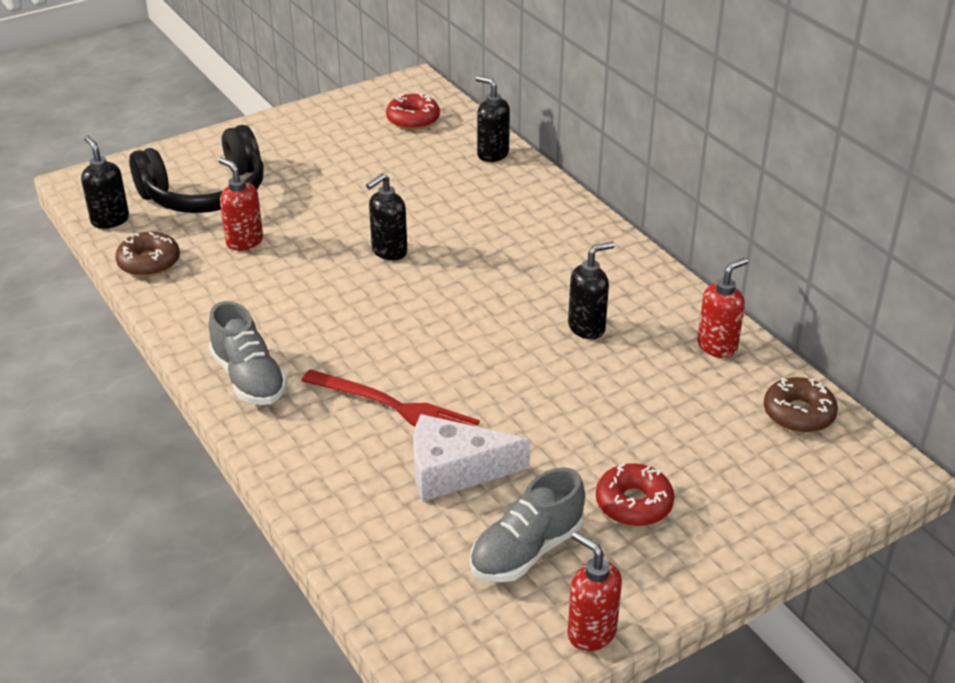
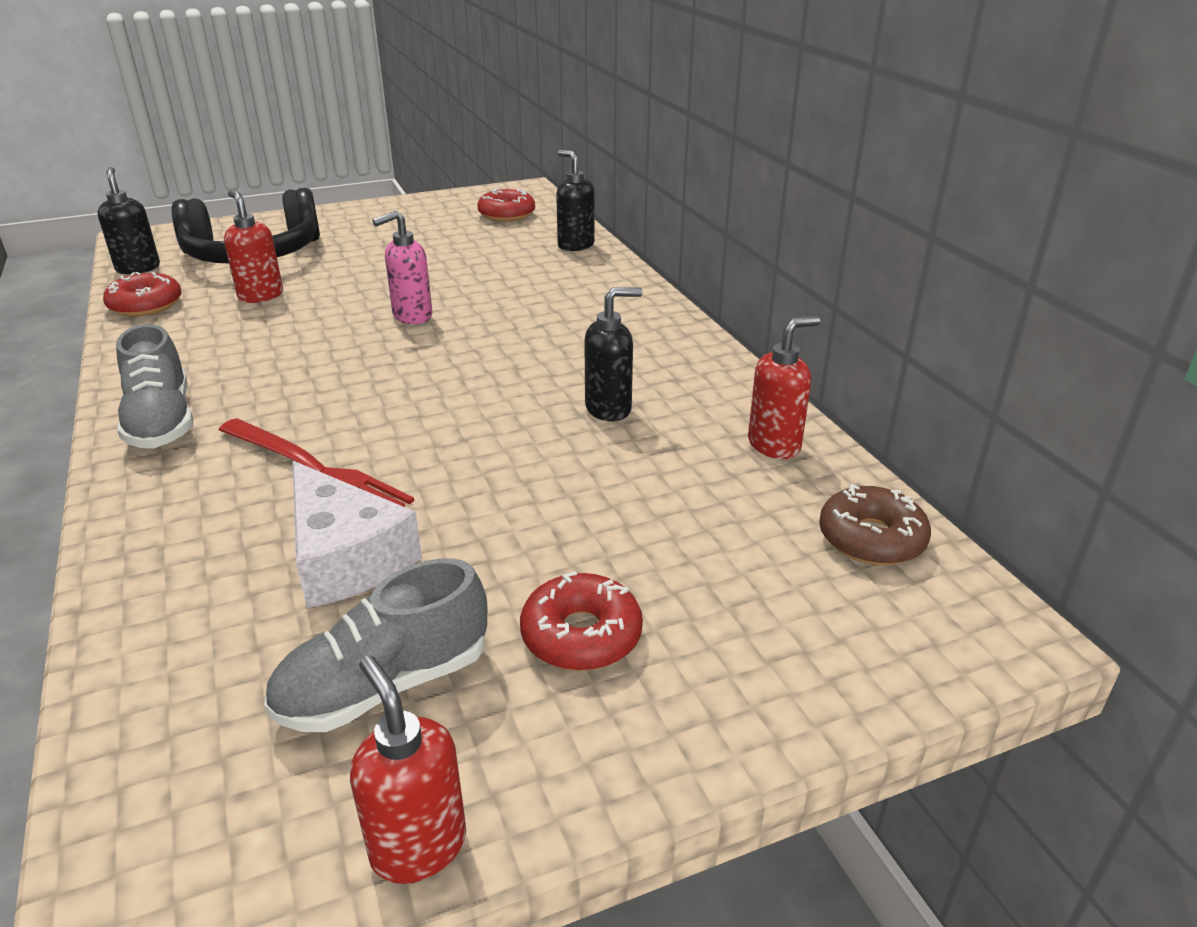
camera: 10 degrees right, 5 degrees down
brown donut [115,232,180,277] -> red donut [103,272,182,316]
black soap dispenser [366,173,407,260] -> pink soap dispenser [372,211,432,324]
white cheese [413,414,531,502] -> white cheese turned 135 degrees counterclockwise [293,461,422,609]

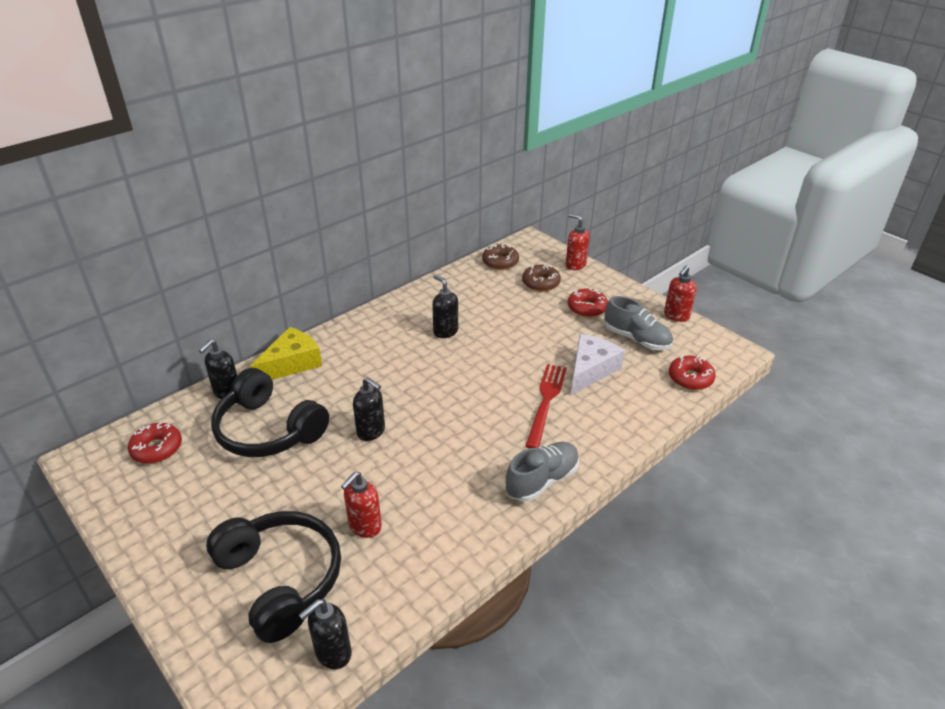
camera: 110 degrees left, 5 degrees up
red donut [103,272,182,316] -> red donut moved to [669,356,716,390]
pink soap dispenser [372,211,432,324] -> black soap dispenser [353,377,385,441]
red soap dispenser [748,316,820,459] -> red soap dispenser moved to [566,213,590,270]
none -> black headphones [211,368,329,457]
none -> yellow cheese [250,327,322,380]
none -> brown donut [522,264,561,291]

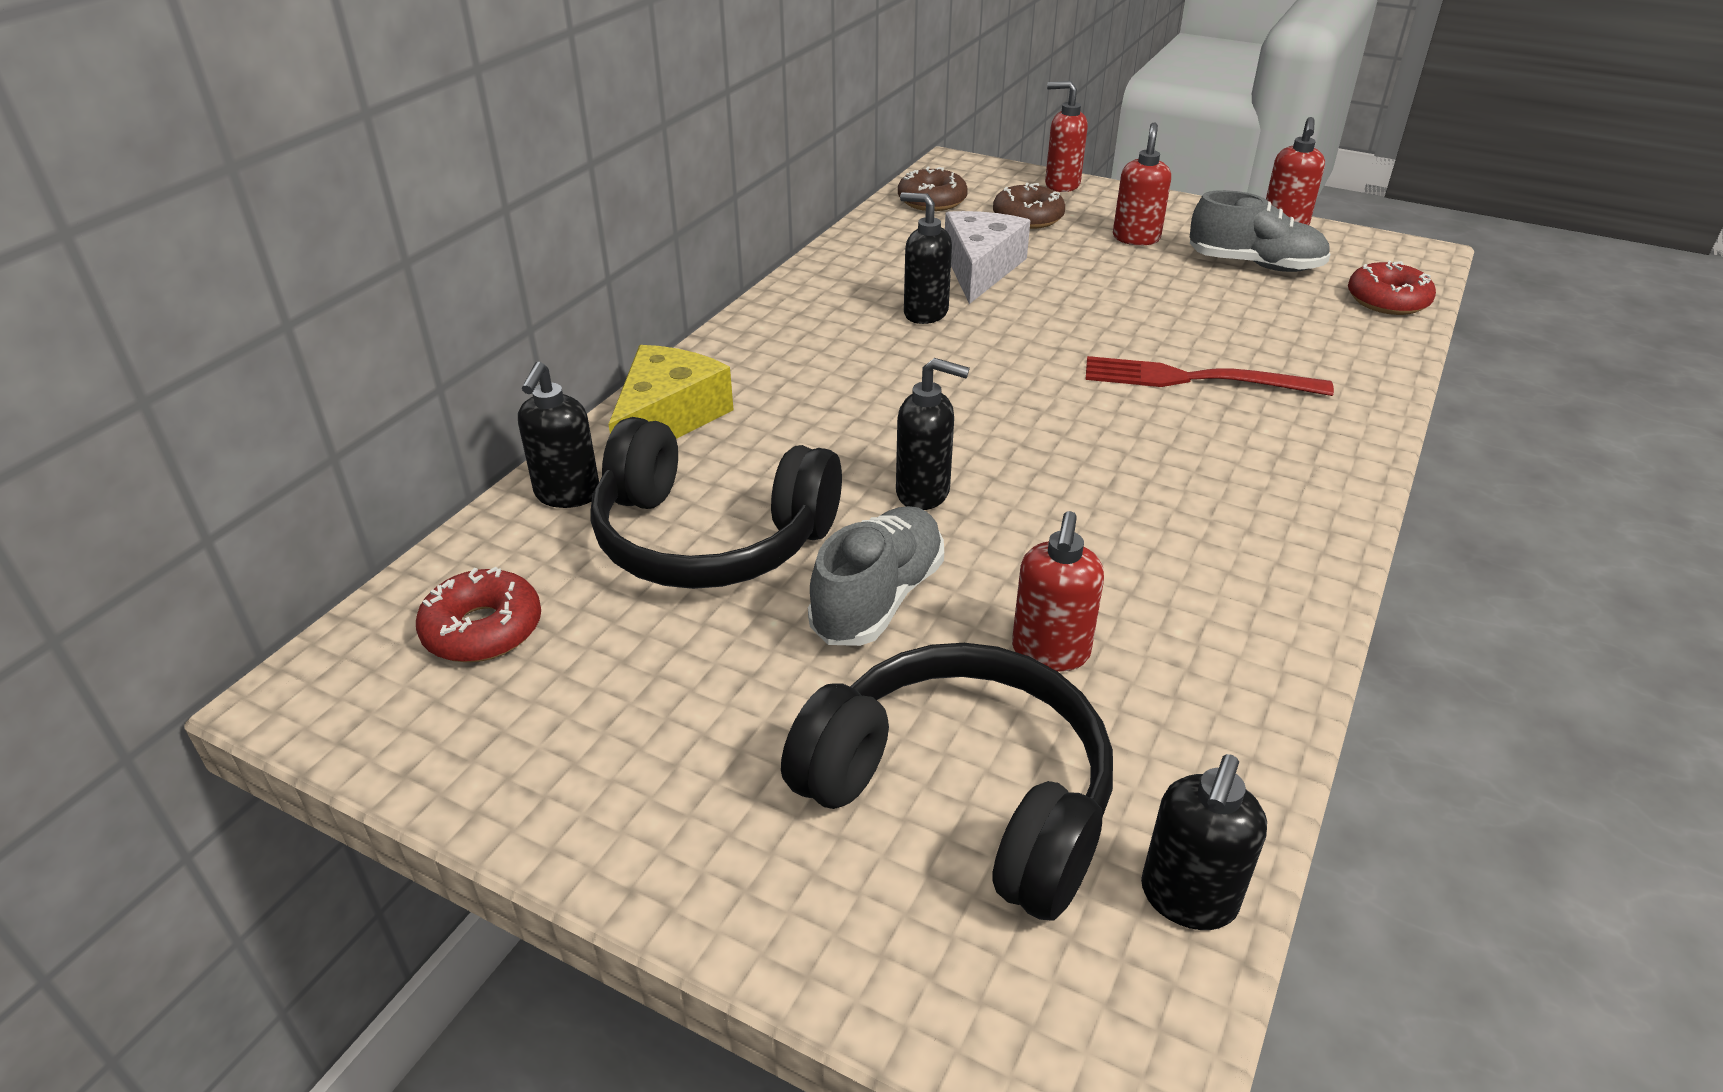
camera: 20 degrees left, 0 degrees up
grey shoe [505,442,579,502] -> grey shoe moved to [808,506,944,646]
red fork [525,364,567,448] -> red fork turned 75 degrees counterclockwise [1085,356,1334,396]
red donut [568,288,608,317] -> red soap dispenser [1113,122,1171,246]
white cheese [571,334,625,395] -> white cheese moved to [945,211,1031,304]

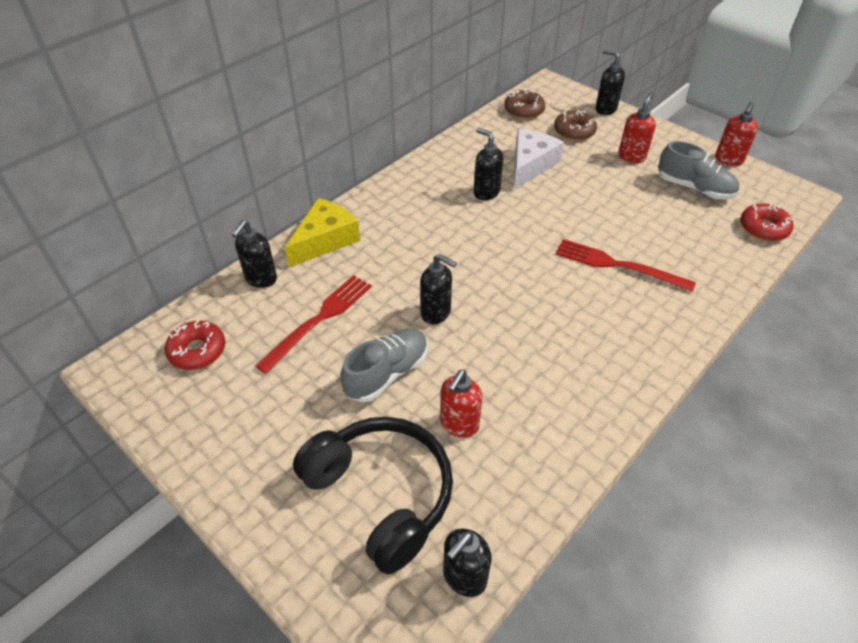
camera: 15 degrees right, 10 degrees up
black headphones [590,417,842,589] -> red fork [255,275,372,374]
red soap dispenser [1045,81,1088,192] -> black soap dispenser [596,49,625,115]

